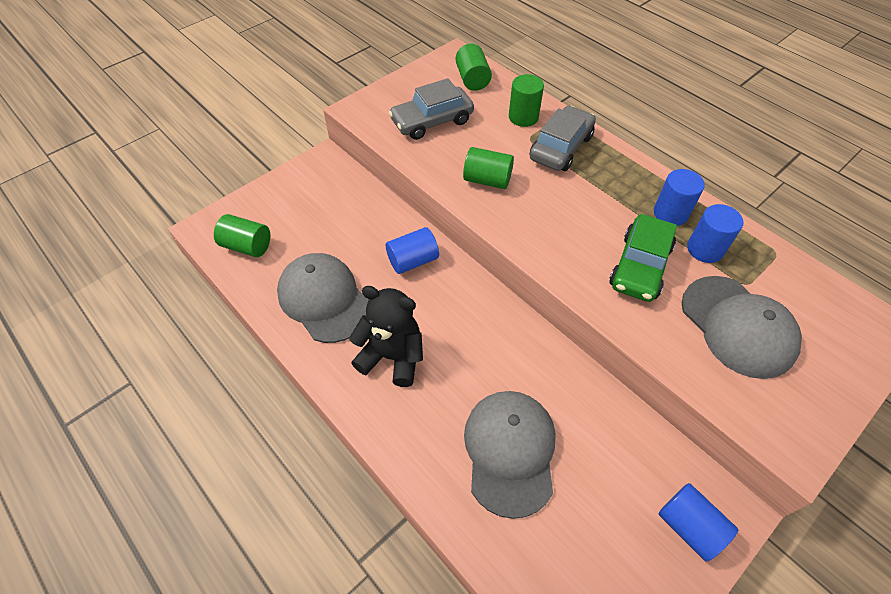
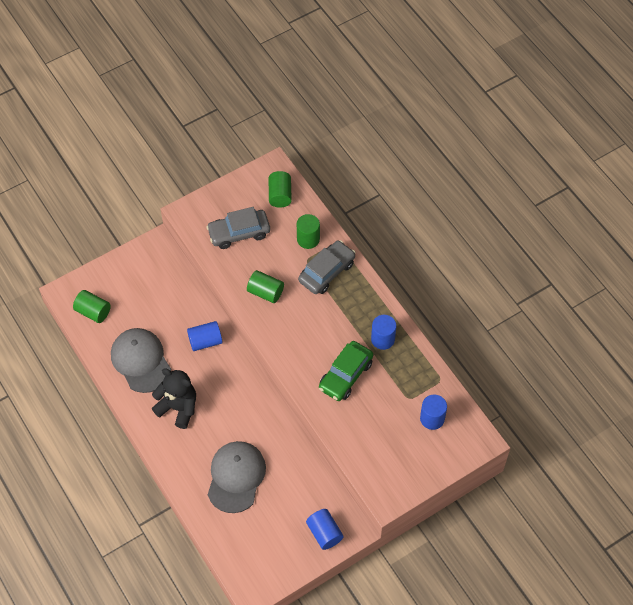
camera: 10 degrees right, 5 degrees up
grey cap [682,276,802,379] -> none
blue cylinder [687,204,743,263] -> blue cylinder moved to [420,395,447,430]

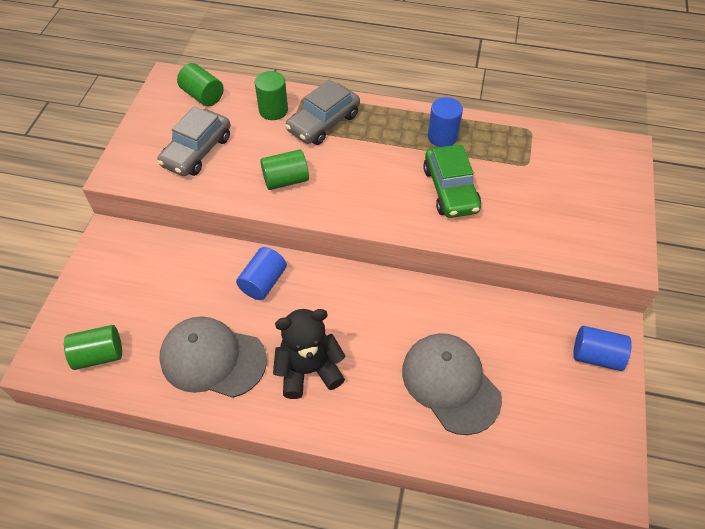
camera: 45 degrees left, 5 degrees down
grey car [298,240,355,294] -> grey car turned 135 degrees counterclockwise [285,79,360,145]
blue cylinder [420,395,447,430] -> none

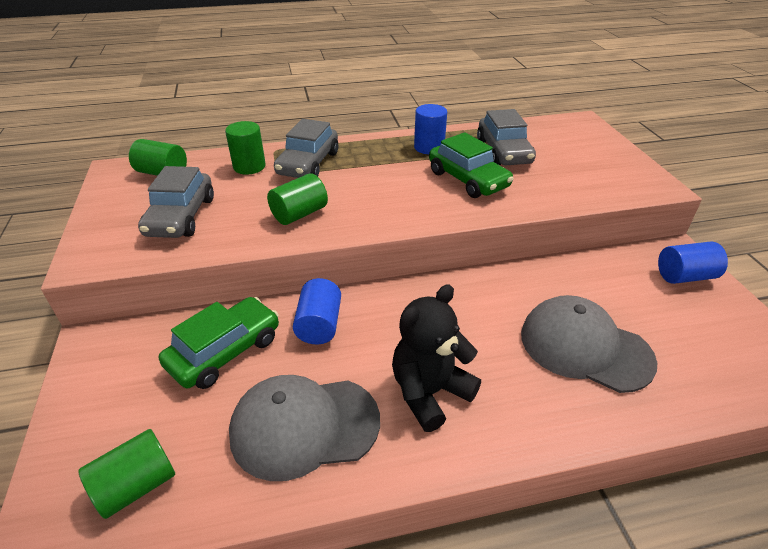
camera: 25 degrees left, 15 degrees down
none -> green car [159,297,279,389]
none -> grey car [477,109,536,165]

